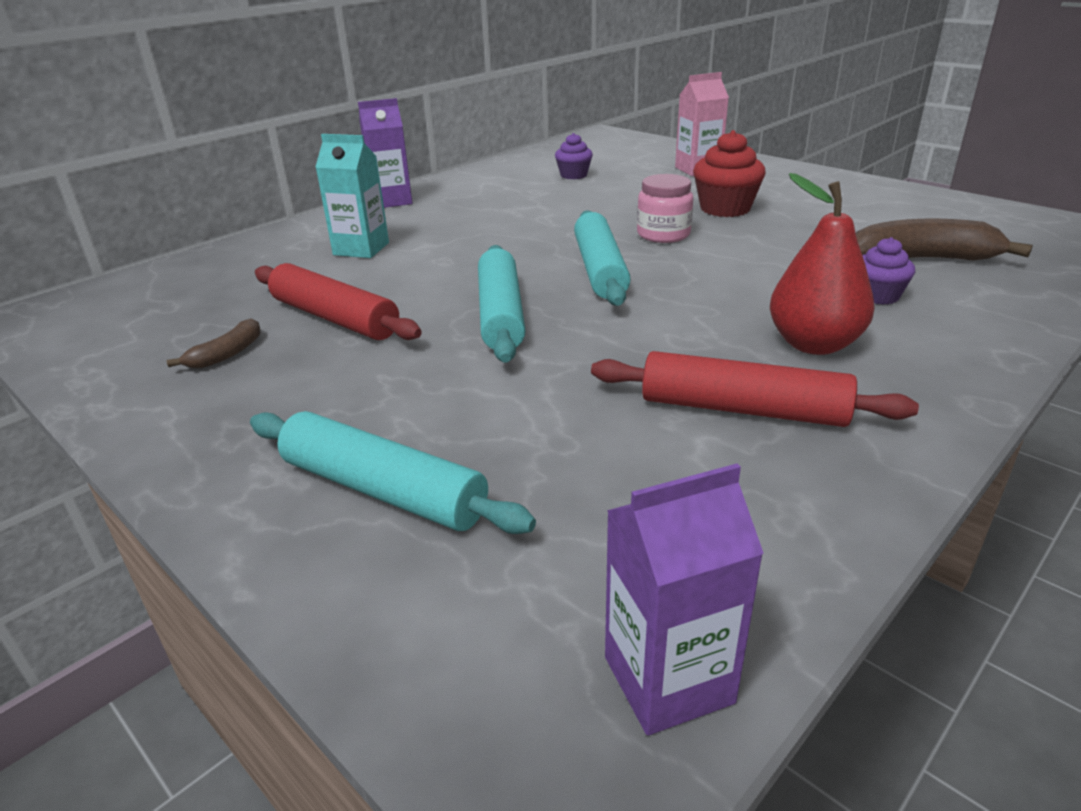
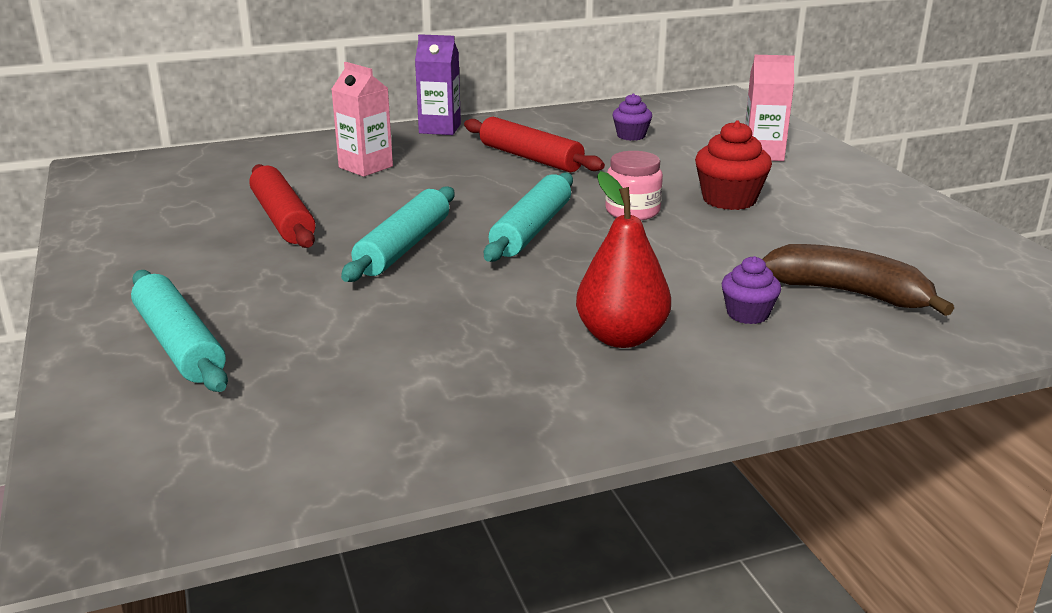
camera: 25 degrees right, 5 degrees down
brown banana [167,318,260,369] -> none
turquoise carton [315,134,389,258] -> pink carton [331,62,393,177]
red rolling pin [591,351,919,427] -> red rolling pin moved to [464,117,605,172]
purple carton [605,464,764,736] -> none

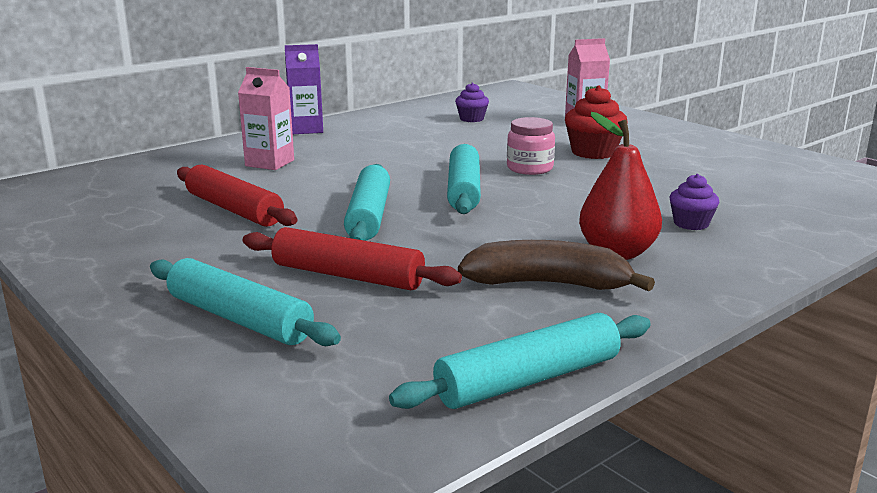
camera: 20 degrees left, 5 degrees down
red rolling pin [464,117,605,172] -> red rolling pin moved to [243,227,462,290]
brown banana [762,244,954,316] -> brown banana moved to [458,240,655,292]
none -> turquoise rolling pin [389,313,651,409]

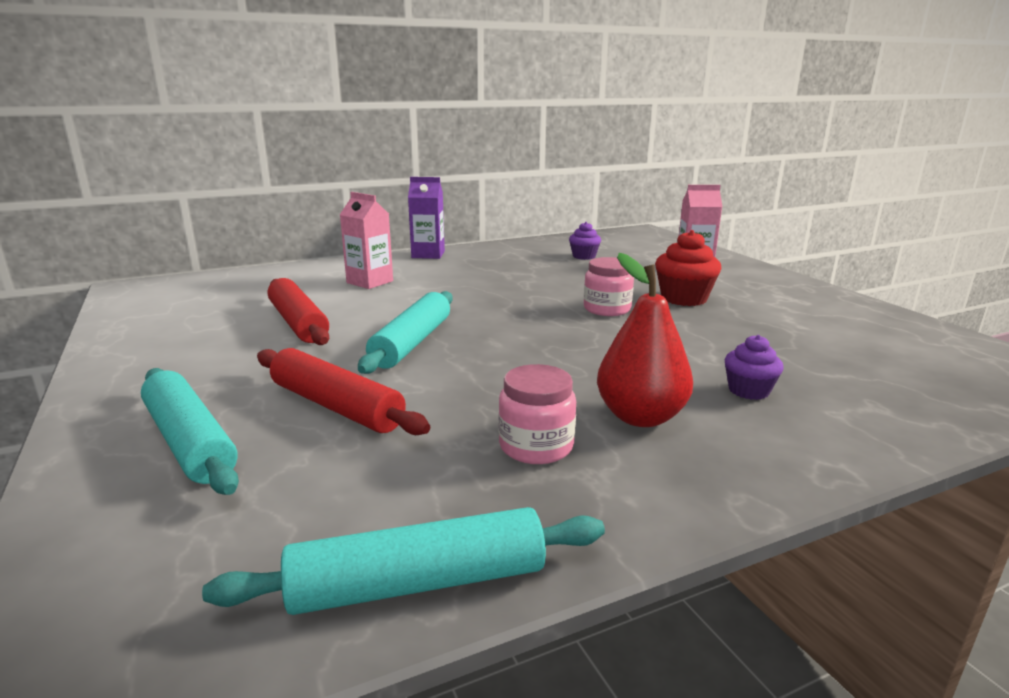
camera: 15 degrees right, 0 degrees up
turquoise rolling pin [447,144,481,214] -> none
brown banana [458,240,655,292] -> pink jar [499,364,576,464]

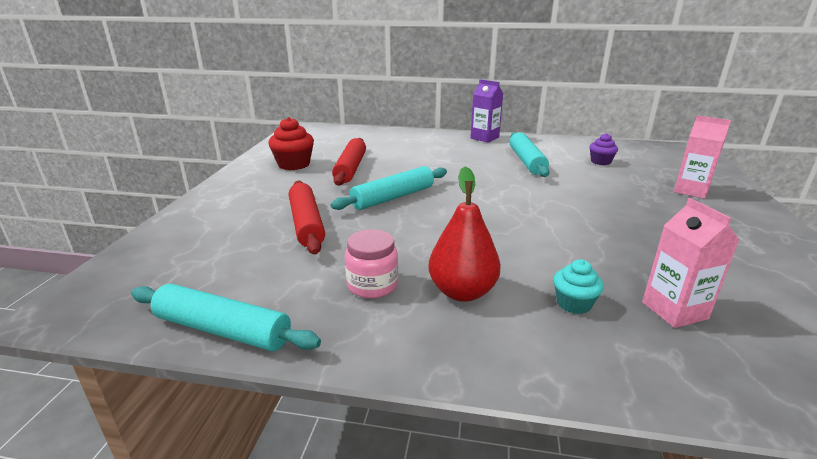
camera: 35 degrees right, 5 degrees up
turquoise rolling pin [141,368,239,495] -> turquoise rolling pin moved to [510,132,550,177]
pink carton [340,192,393,289] -> pink carton moved to [642,198,739,328]
pink jar [584,257,634,316] -> none
red cupcake [655,230,722,306] -> red cupcake moved to [268,117,314,170]
purple cupcake [725,335,784,400] -> turquoise cupcake [553,259,604,314]

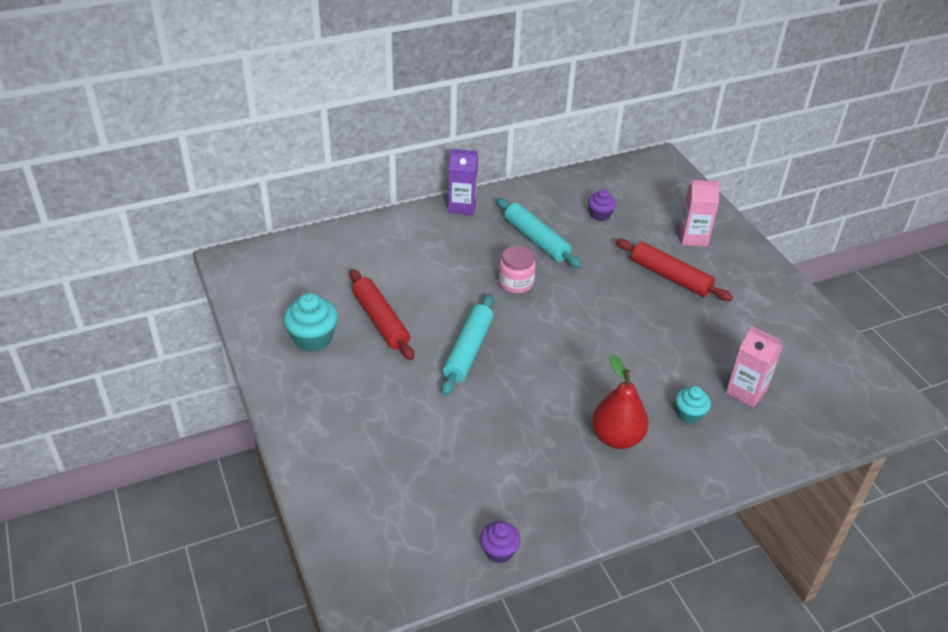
camera: 35 degrees left, 15 degrees up
turquoise rolling pin [131,283,321,351] -> purple cupcake [480,521,520,563]
red cupcake [268,117,314,170] -> turquoise cupcake [283,293,338,352]
red rolling pin [289,181,325,254] -> red rolling pin moved to [615,238,733,301]
pink jar [345,229,398,298] -> pink jar moved to [499,246,536,293]

